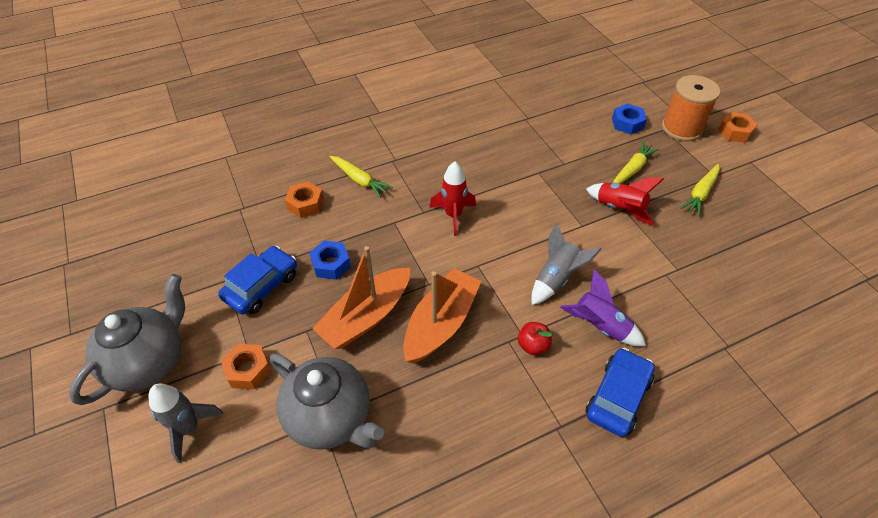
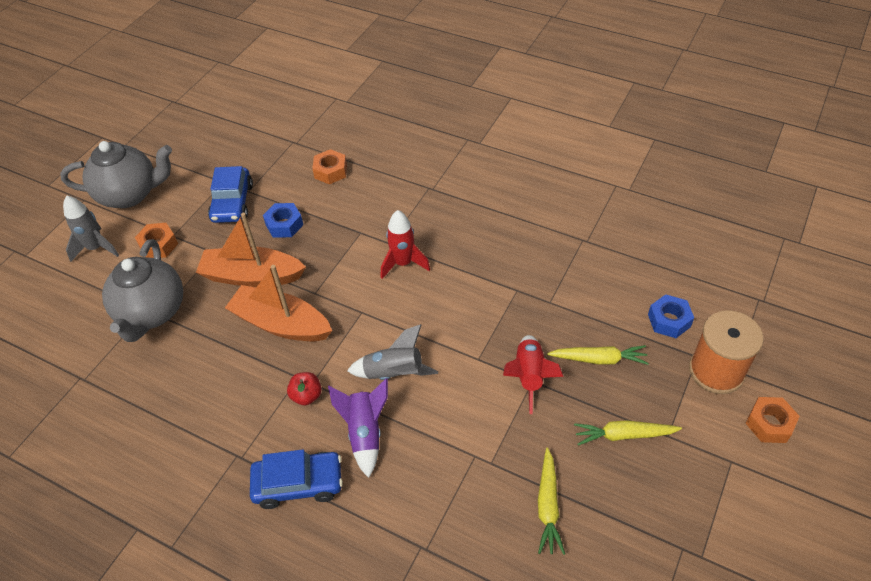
camera: 55 degrees right, 0 degrees up
blue car [218,246,297,314] -> blue car turned 90 degrees clockwise [208,166,253,223]
yellow carrot [330,156,393,198] -> yellow carrot moved to [538,447,565,555]
orange boat [403,268,481,363] -> orange boat turned 150 degrees counterclockwise [225,265,332,341]

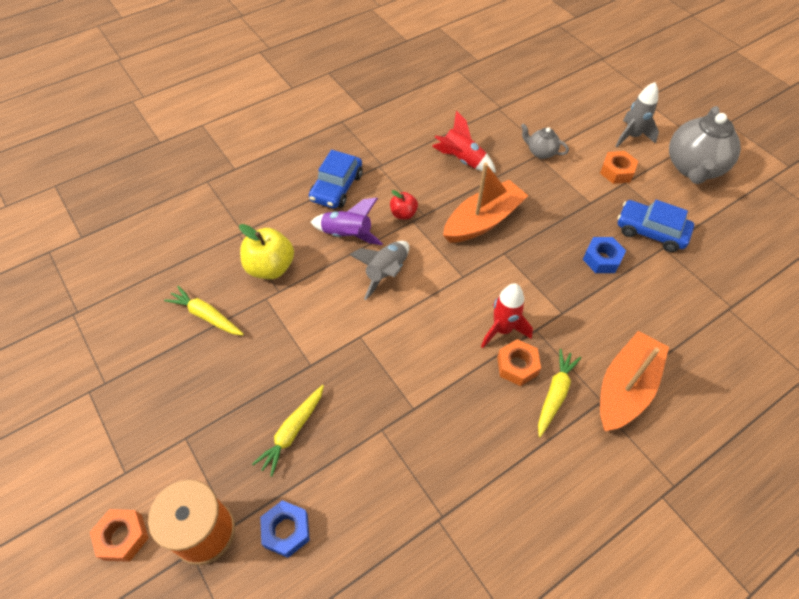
camera: 115 degrees right, 5 degrees up
grey teapot [102,239,183,342] -> grey teapot [521,123,569,159], size x0.49
orange boat [196,213,306,287] -> orange boat moved to [600,331,669,431]
orange nut [312,149,347,184] -> orange nut moved to [497,339,541,386]
red rocket [503,335,564,414] -> red rocket moved to [432,110,496,173]
yellow carrot [574,420,682,446] -> yellow carrot moved to [538,349,581,437]
none -> yellow apple [239,224,294,279]

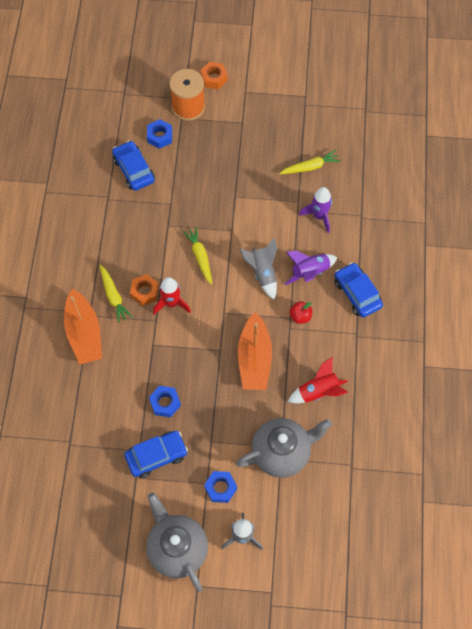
camera: 130 degrees right, 10 degrees up
yellow apple [239,224,294,279] -> purple rocket [299,187,332,233]
yellow carrot [252,385,324,477] -> yellow carrot moved to [183,227,212,285]
grey teapot [521,123,569,159] -> grey teapot [236,418,332,478], size x2.04
orange nut [600,151,638,184] -> blue nut [204,471,237,503]
none -> blue car [112,140,155,191]

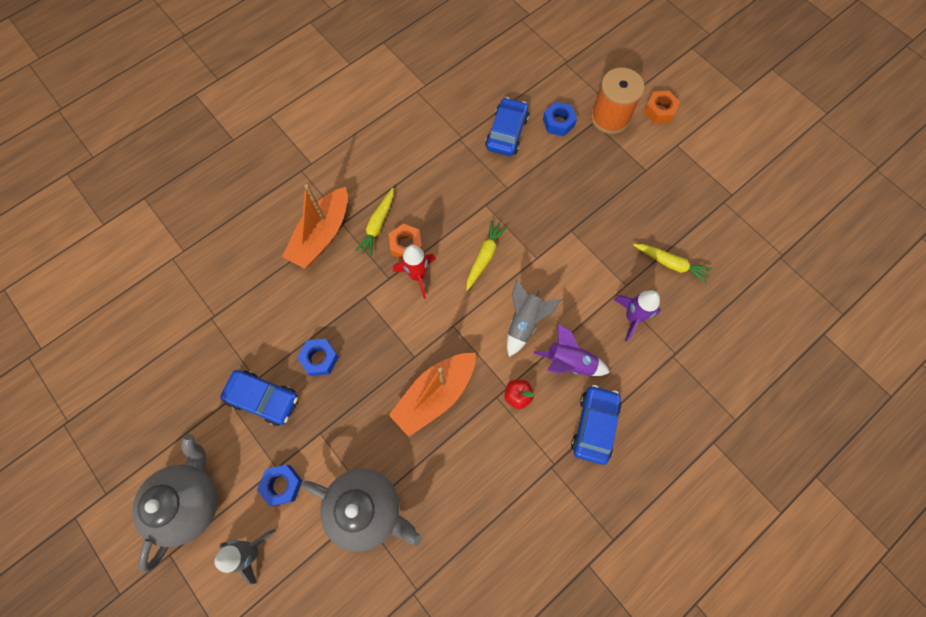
camera: 45 degrees right, 5 degrees up
red rocket [288,357,348,404] -> none

